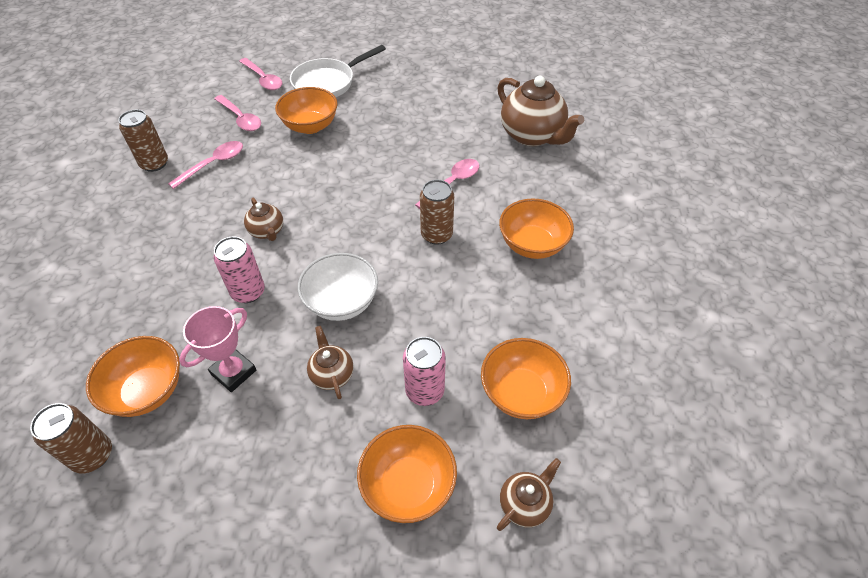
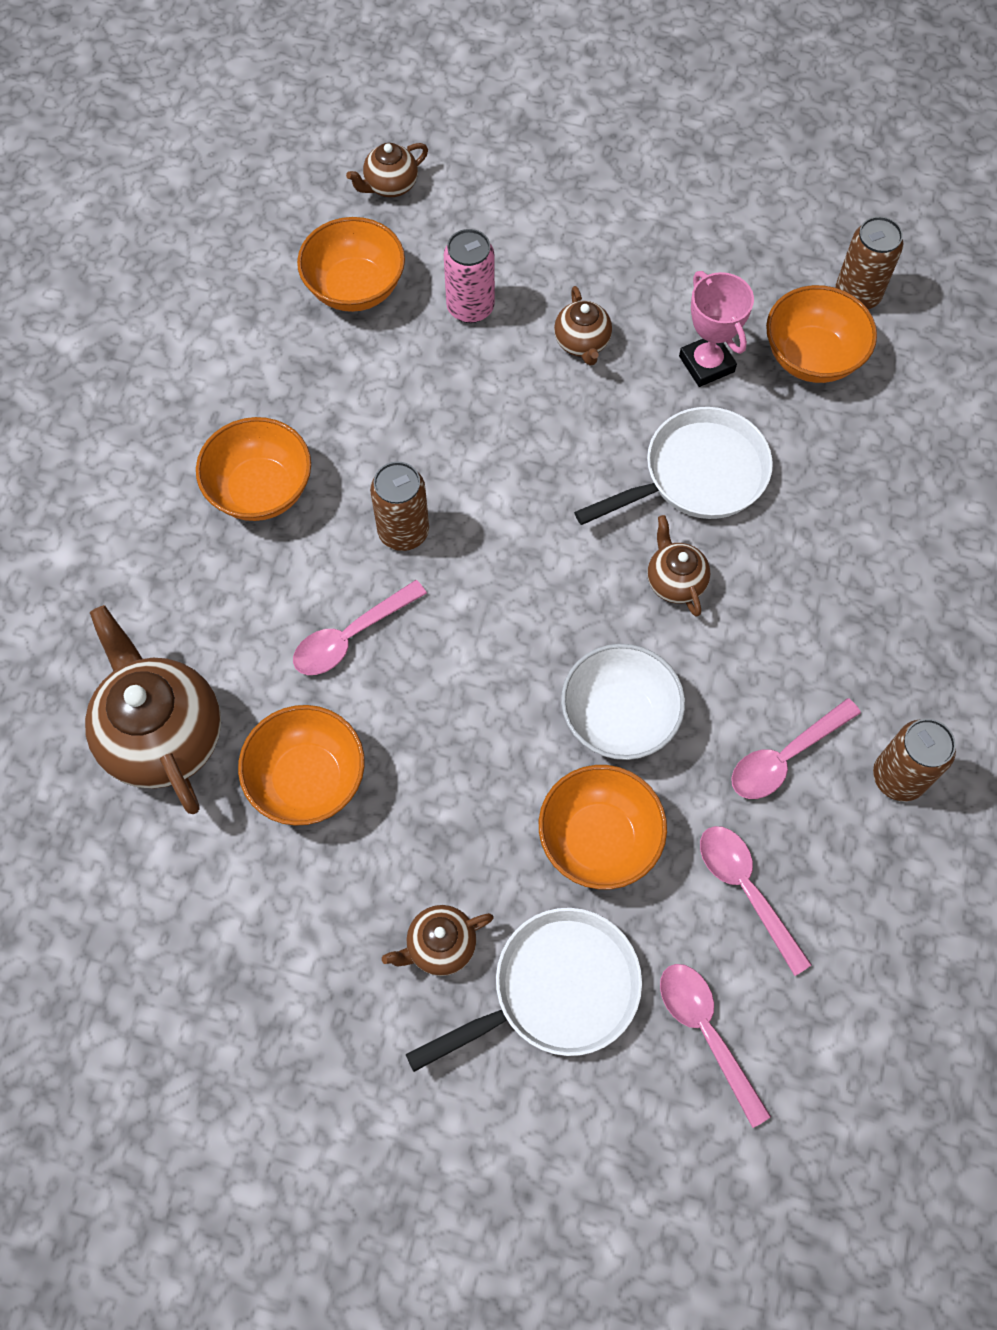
camera: 170 degrees left, 15 degrees up
pink trophy [179,306,256,392] -> pink trophy turned 75 degrees counterclockwise [679,271,754,387]
pink can [214,237,265,303] -> white pan [574,407,773,525]
white bowl [298,253,378,321] -> white bowl moved to [561,644,685,760]
orange bowl [357,425,457,523] -> orange bowl moved to [238,705,365,826]
none -> brown teapot [382,905,494,976]

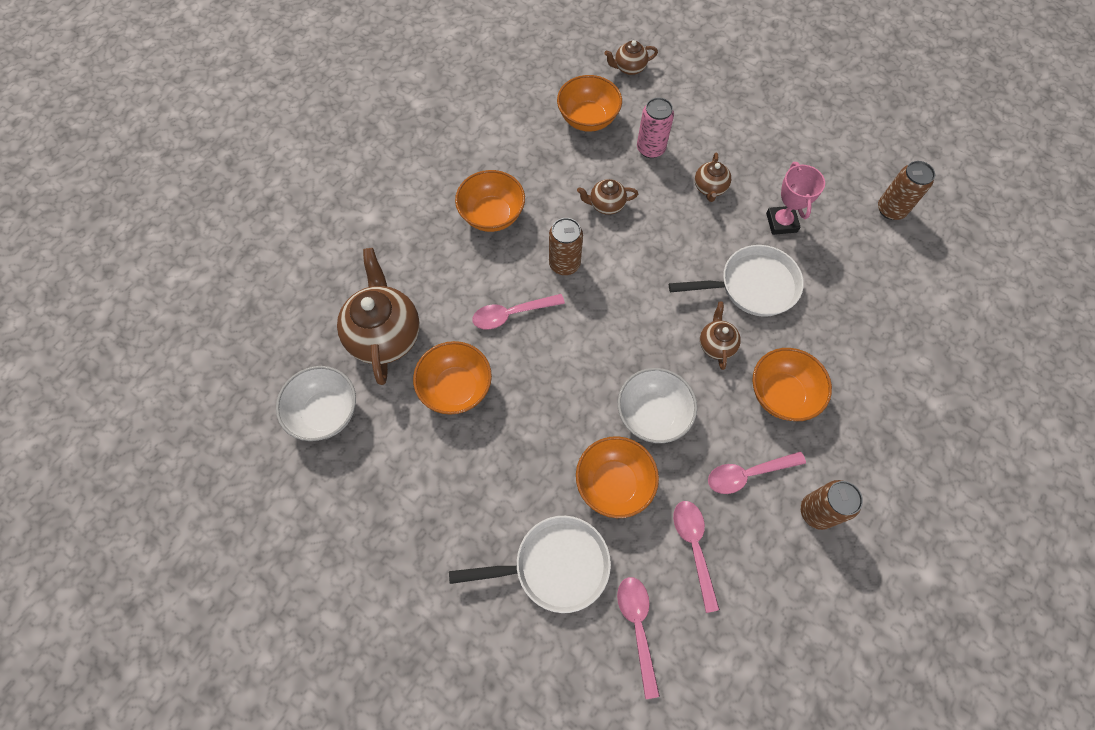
camera: 20 degrees right, 0 degrees up
brown teapot [382,905,494,976] -> brown teapot moved to [577,179,638,215]
orange bowl [766,285,877,383] -> orange bowl moved to [752,348,832,421]
none -> white bowl [276,366,356,441]

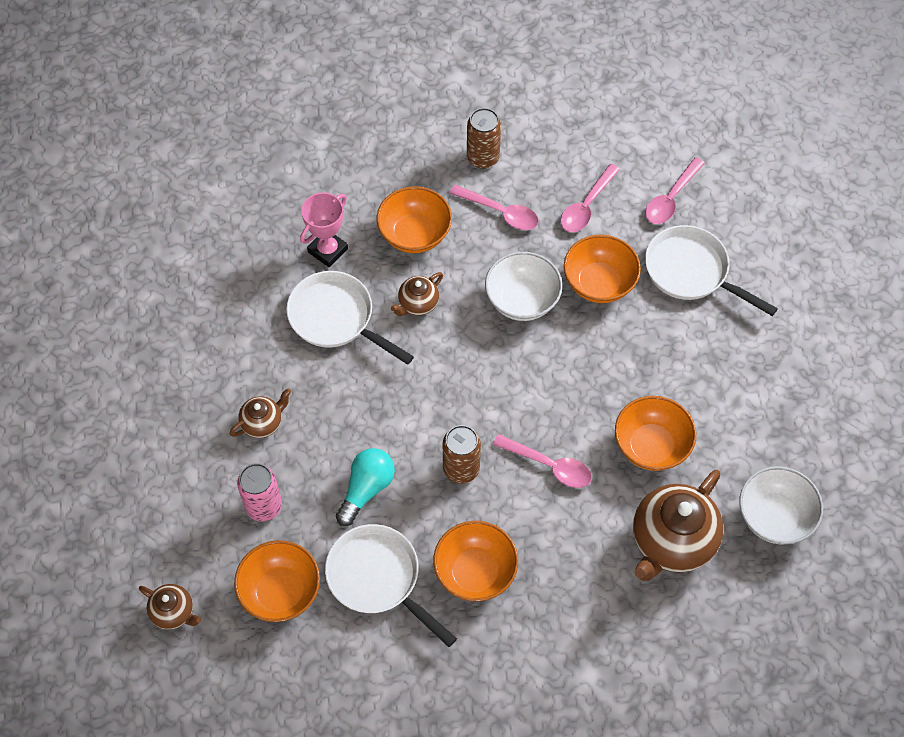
camera: 135 degrees left, 5 degrees down
brown teapot [577,179,638,215] -> turquoise light bulb [336,448,395,526]
pink trophy [766,162,825,235] -> pink trophy moved to [300,192,348,268]
brown can [878,161,935,220] -> none
none -> white pan [325,524,457,647]

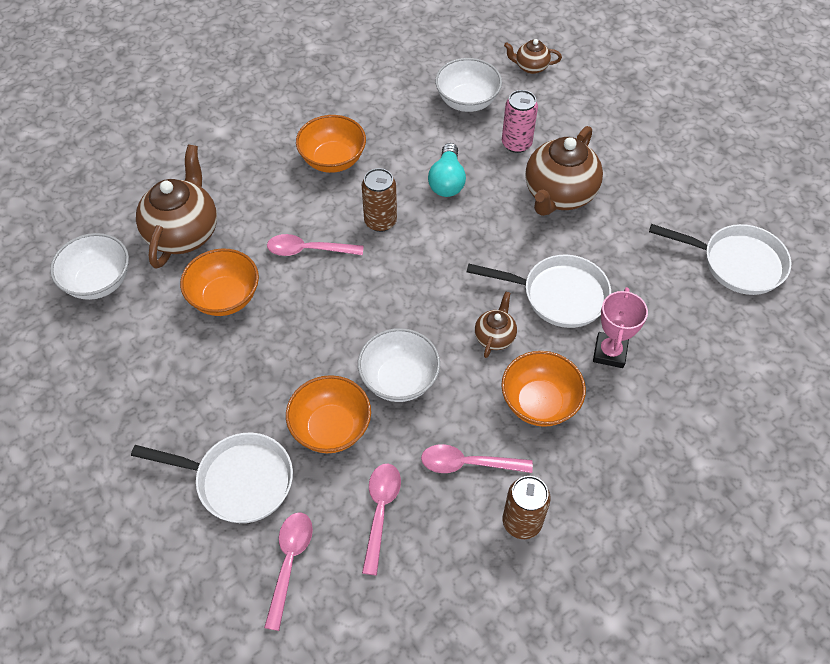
camera: 155 degrees right, 5 degrees down
brown teapot [230,388,291,438] -> brown teapot [525,126,603,216], size x1.99
orange bowl [234,540,320,622] -> white bowl [435,58,502,112]
white pan [325,524,457,647] -> white pan moved to [649,224,791,295]

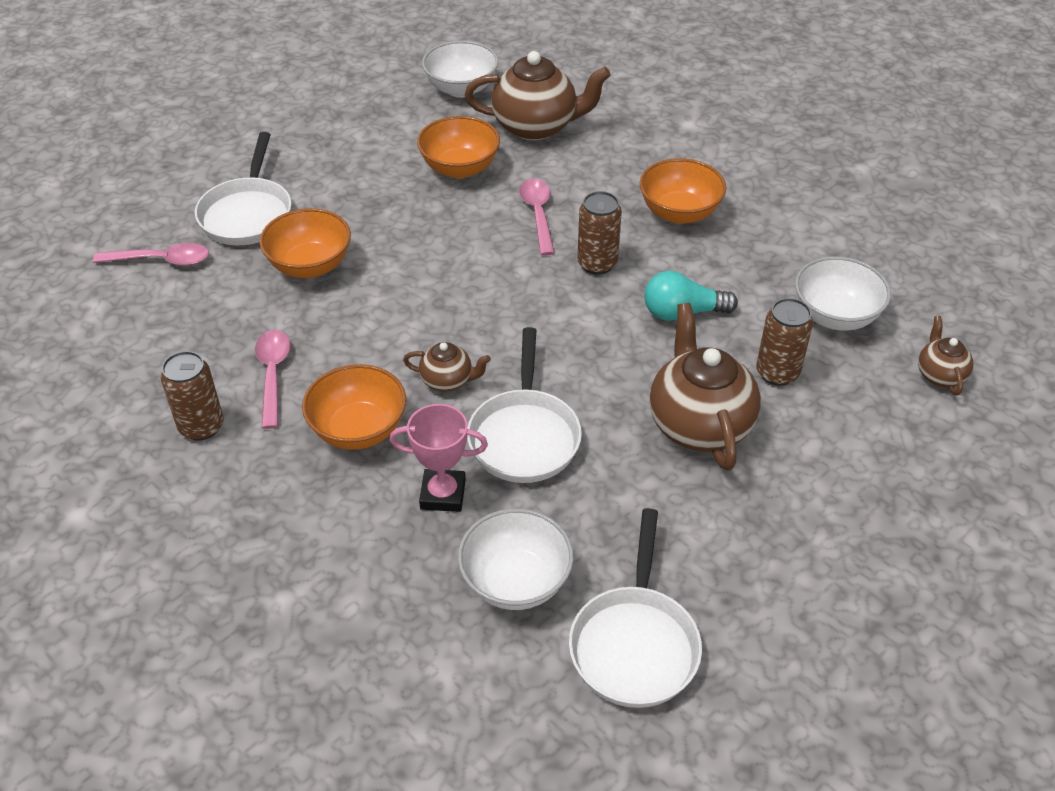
camera: 80 degrees right, 10 degrees down
white bowl [358,328,440,402] -> white bowl moved to [458,509,574,610]
pink spoon [362,464,401,576] -> none
pink can [502,90,538,153] -> brown can [756,298,813,386]
brown teapot [525,126,603,216] -> brown teapot turned 60 degrees clockwise [649,303,761,471]

